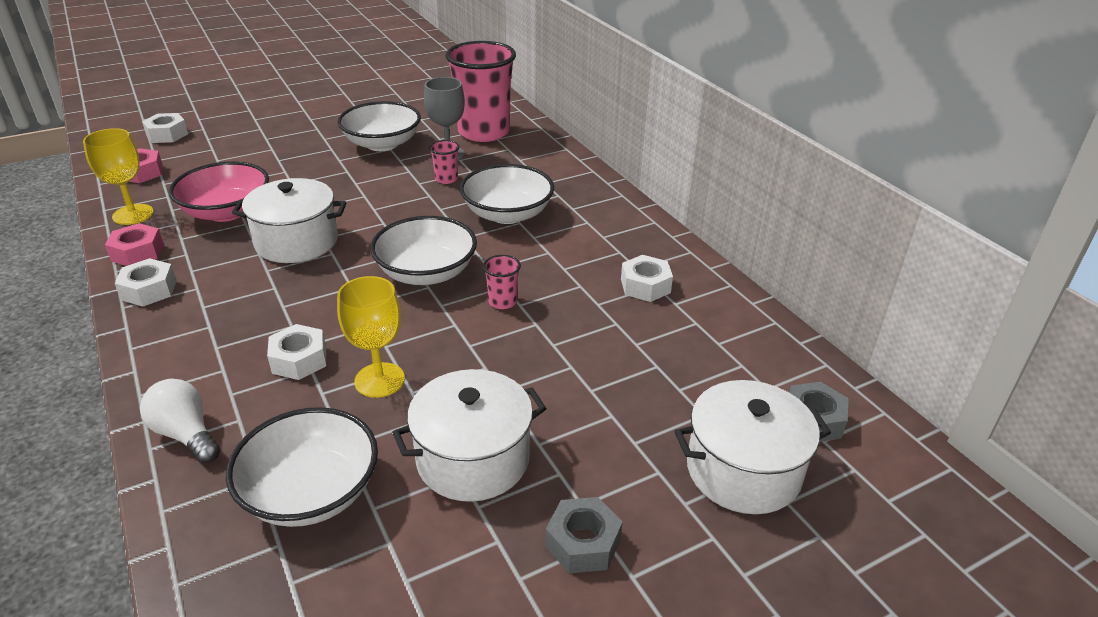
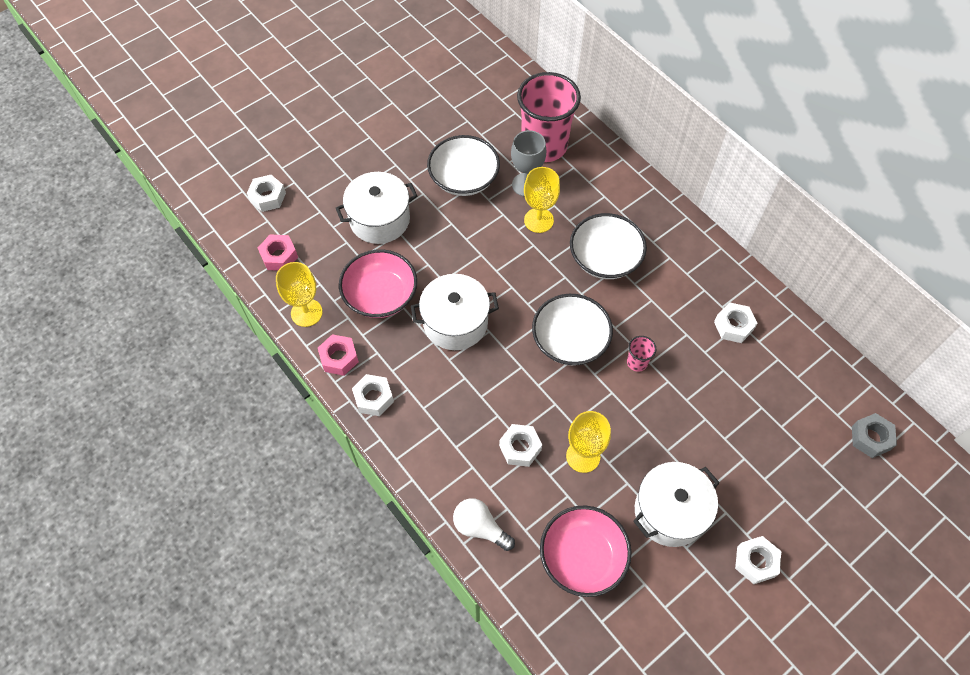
camera: 10 degrees left, 25 degrees up
white bowl [226,407,378,527] -> pink bowl [540,506,632,597]
pink cup [429,140,459,184] -> yellow goblet [524,167,560,233]
grey nut [545,497,622,573] -> white nut [735,536,781,584]
white pot [674,380,831,514] -> white pot moved to [336,172,417,244]

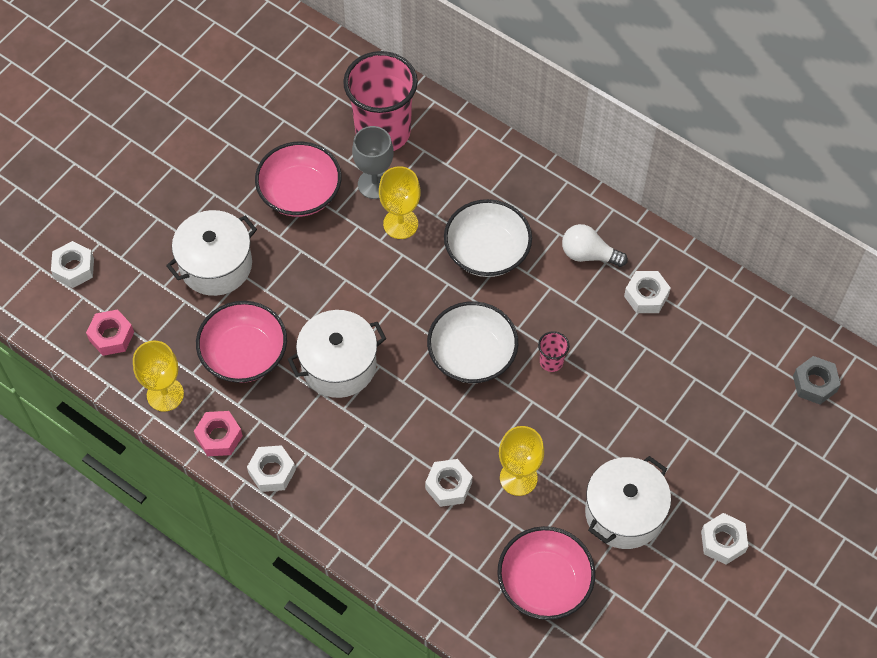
camera: 15 degrees left, 0 degrees up
white bowl [427,135,500,196] -> pink bowl [255,142,341,217]
white light bulb [453,498,515,551] -> white light bulb moved to [562,224,628,267]

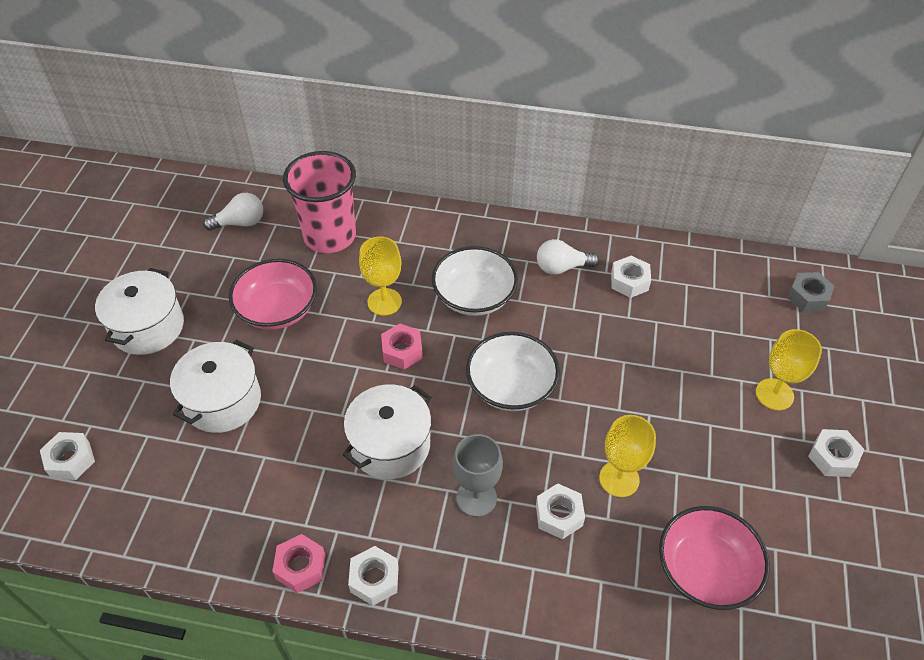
camera: 25 degrees left, 10 degrees down
pink nut [86,310,134,356] -> pink nut moved to [381,324,423,369]
yellow goblet [133,341,184,412] -> yellow goblet moved to [756,329,822,410]
pink bowl [196,301,287,383] -> none
grey goblet [352,126,394,199] -> grey goblet moved to [453,434,503,517]
pink cup [538,331,569,372] -> none
white pot [585,456,671,549] -> white pot moved to [95,268,184,355]
none -> white light bulb [203,193,263,231]

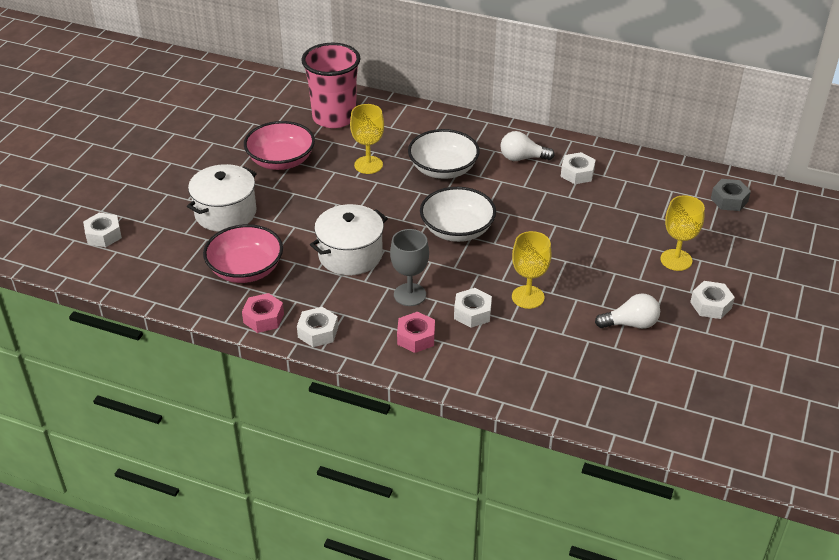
camera: 10 degrees right, 10 degrees down
white pot [95,268,184,355] -> none
white light bulb [203,193,263,231] -> white light bulb moved to [595,294,660,329]
pink nut [381,324,423,369] -> pink nut moved to [397,312,435,353]
pink bowl [659,506,770,610] -> pink bowl moved to [203,224,283,283]

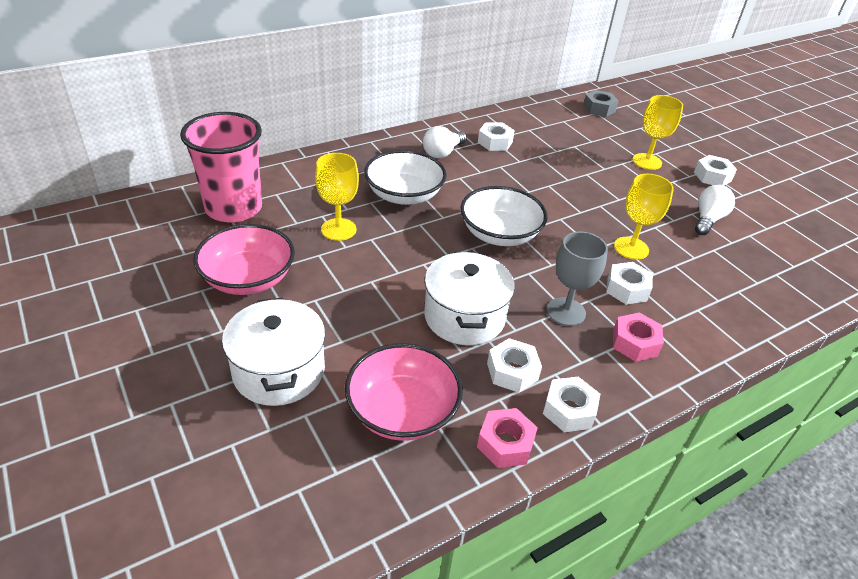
camera: 55 degrees left, 0 degrees up
white nut [83,213,122,247] -> white nut moved to [487,338,542,393]

